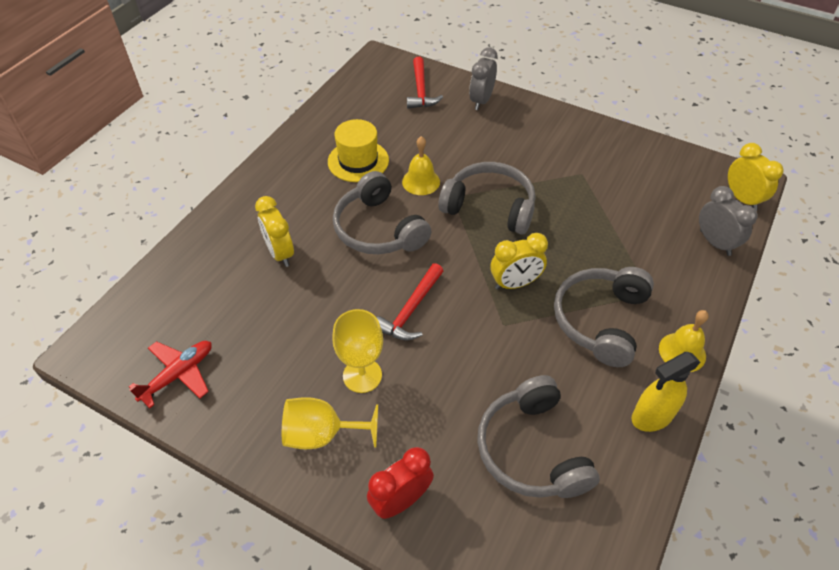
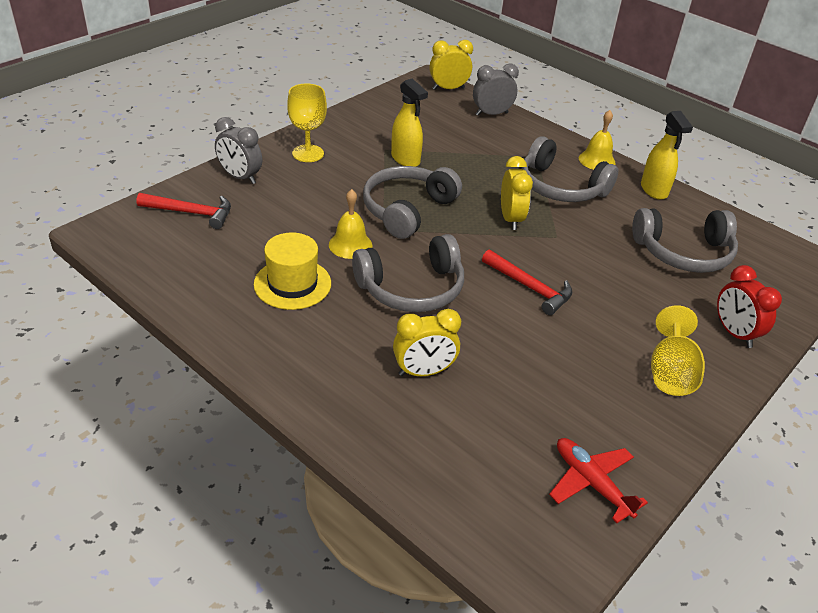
camera: 80 degrees left, 10 degrees down
yellow goblet [332,309,383,393] -> yellow goblet moved to [287,83,327,162]
none -> yellow spray bottle [391,78,428,167]

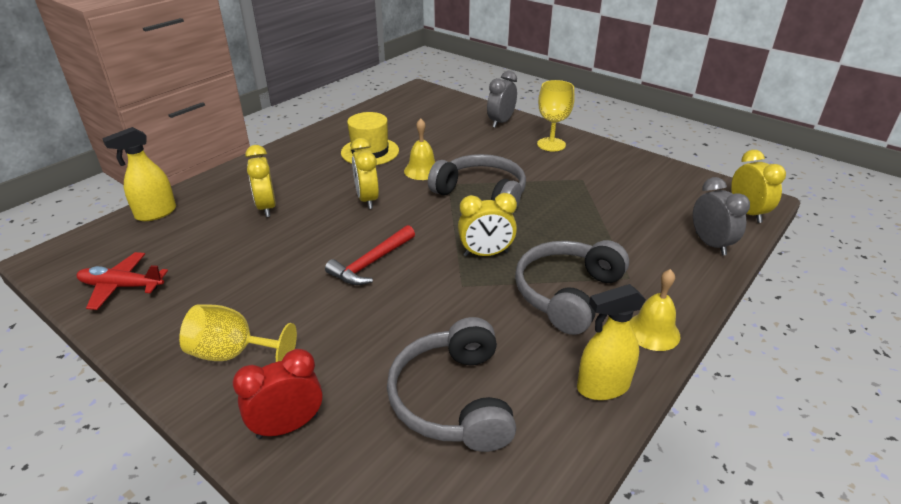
camera: 90 degrees right, 5 degrees down
red hammer [136,193,231,229] -> none
grey headphones [352,234,464,312] -> yellow clock [351,138,379,209]
yellow spray bottle [391,78,428,167] -> yellow spray bottle moved to [102,127,176,221]
red plane [549,438,648,523] -> red plane turned 135 degrees counterclockwise [76,252,168,310]

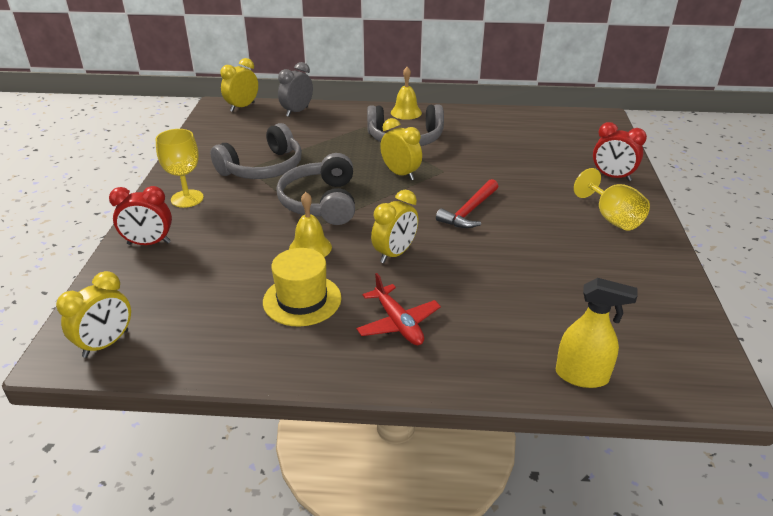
camera: 125 degrees left, 0 degrees up
red plane [76,252,168,310] -> red plane moved to [356,273,441,345]
yellow clock [245,145,276,217] -> yellow clock moved to [56,271,131,358]
red hammer [325,225,415,285] -> red hammer turned 120 degrees clockwise [436,179,498,228]
grey headphones [387,317,516,452] -> grey headphones moved to [210,123,302,179]
grey clock [487,71,517,128] -> red clock [109,186,172,245]
yellow spray bottle [577,284,646,400] -> none

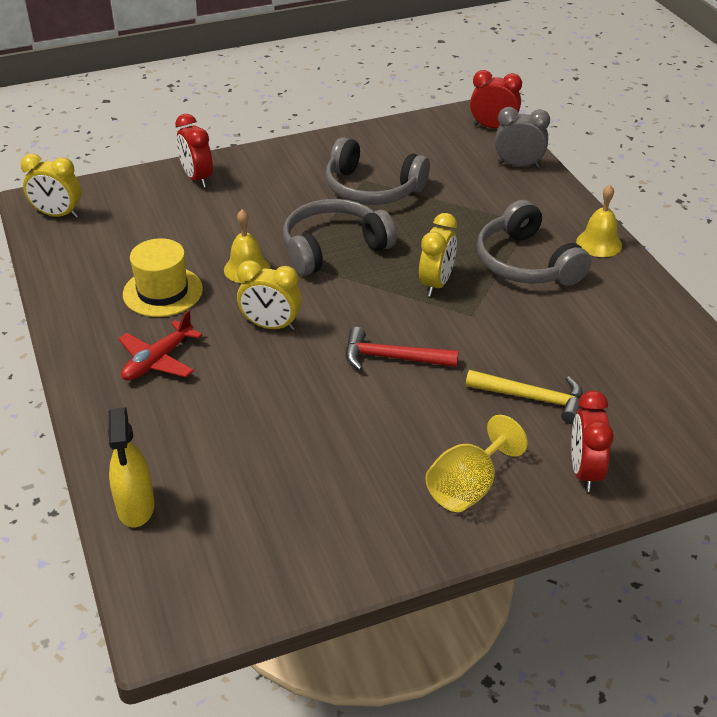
camera: 65 degrees right, 5 degrees up
yellow goblet [156,129,204,208] -> none
yellow clock [220,58,258,112] -> red clock [470,70,522,128]
none -> yellow hammer [466,370,583,424]

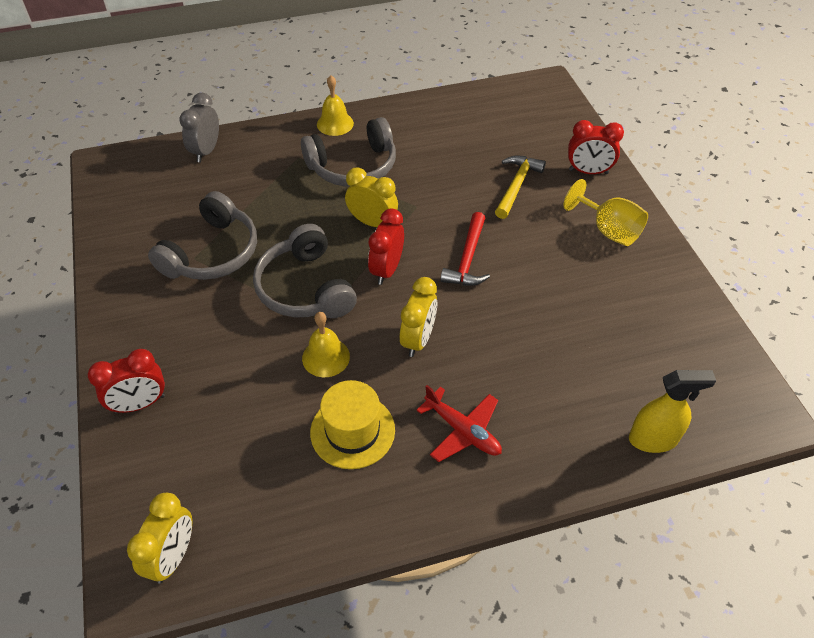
camera: 85 degrees left, 10 degrees up
red clock [470,70,522,128] -> red clock moved to [368,208,404,285]

